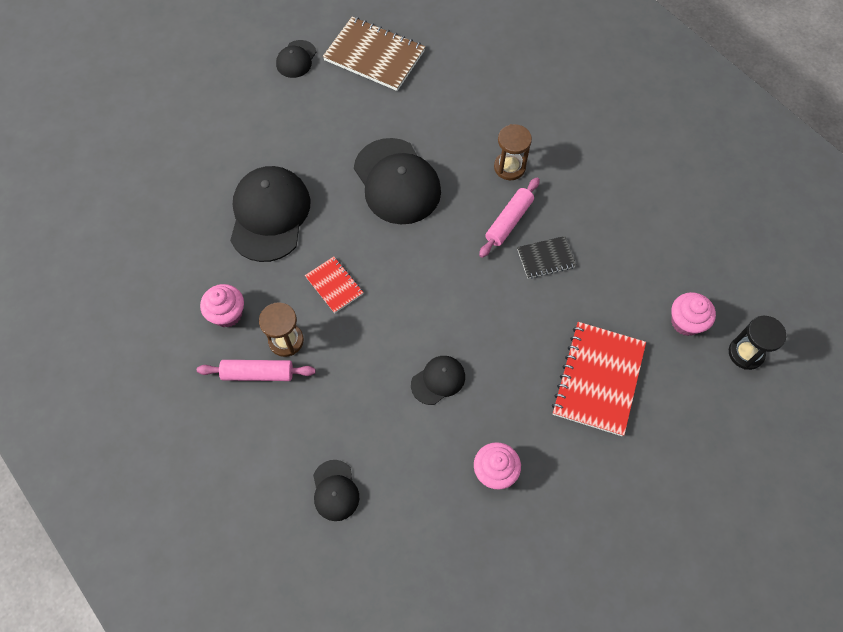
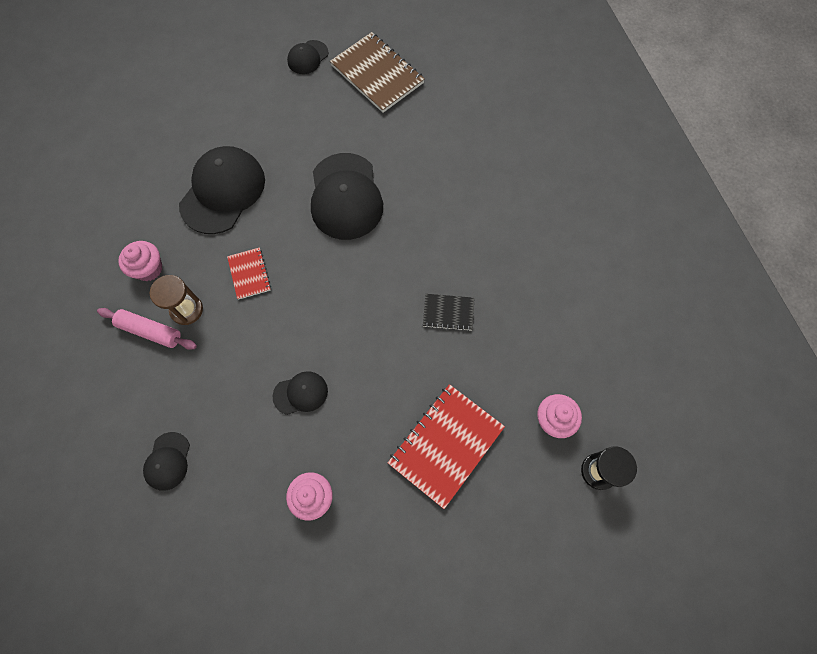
camera: 20 degrees right, 5 degrees up
pink rolling pin [479,177,540,258] -> none
brown hourglass [494,124,532,180] -> none

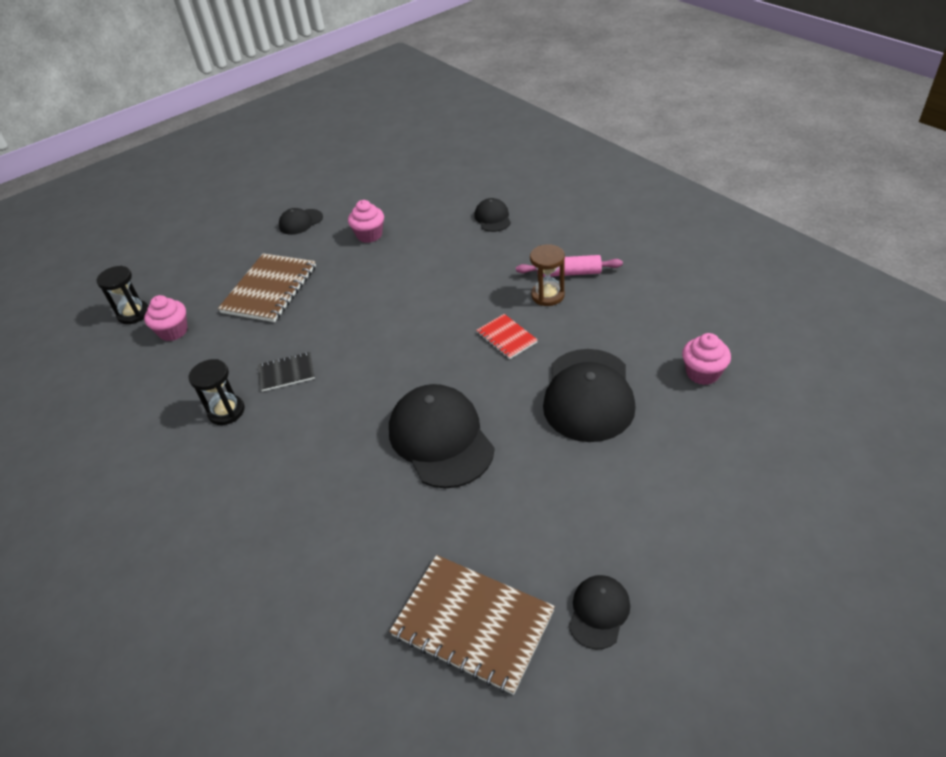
camera: 165 degrees right, 25 degrees down
pink cupcake [118,241,162,281] -> pink cupcake moved to [682,333,731,385]
black cap [273,371,328,415] -> black cap moved to [279,208,323,235]
red notebook [388,384,505,509] -> brown notebook [218,253,316,322]
none -> black hourglass [189,359,245,425]

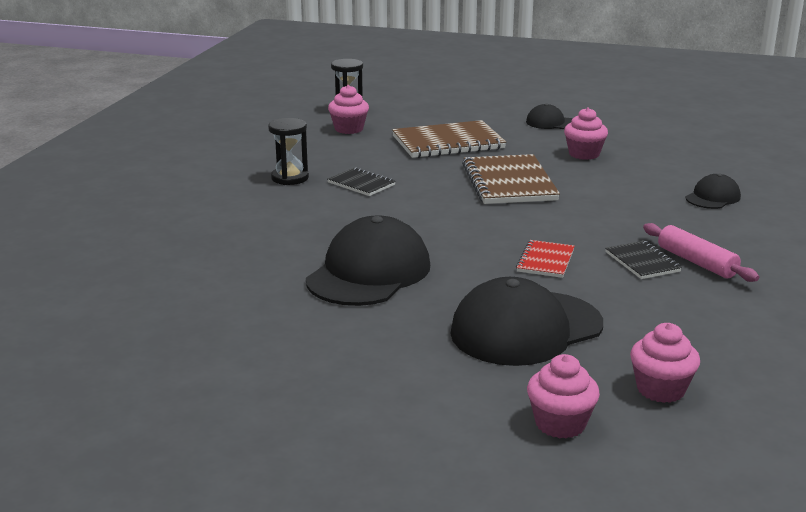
camera: 50 degrees right, 20 degrees down
brown notebook [389,555,555,695] -> brown notebook moved to [462,154,560,204]
brown hourglass [530,244,565,306] -> black notebook [605,241,682,279]
black cap [569,575,630,650] -> none
none -> pink cupcake [527,354,600,438]

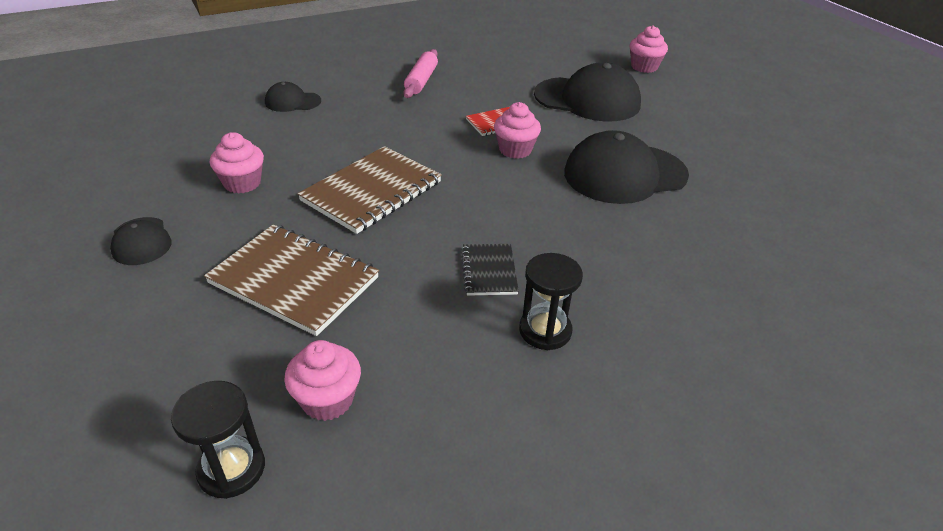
camera: 135 degrees left, 15 degrees up
black notebook [605,241,682,279] -> none
pink cupcake [630,323,700,403] -> pink cupcake moved to [494,102,541,159]

